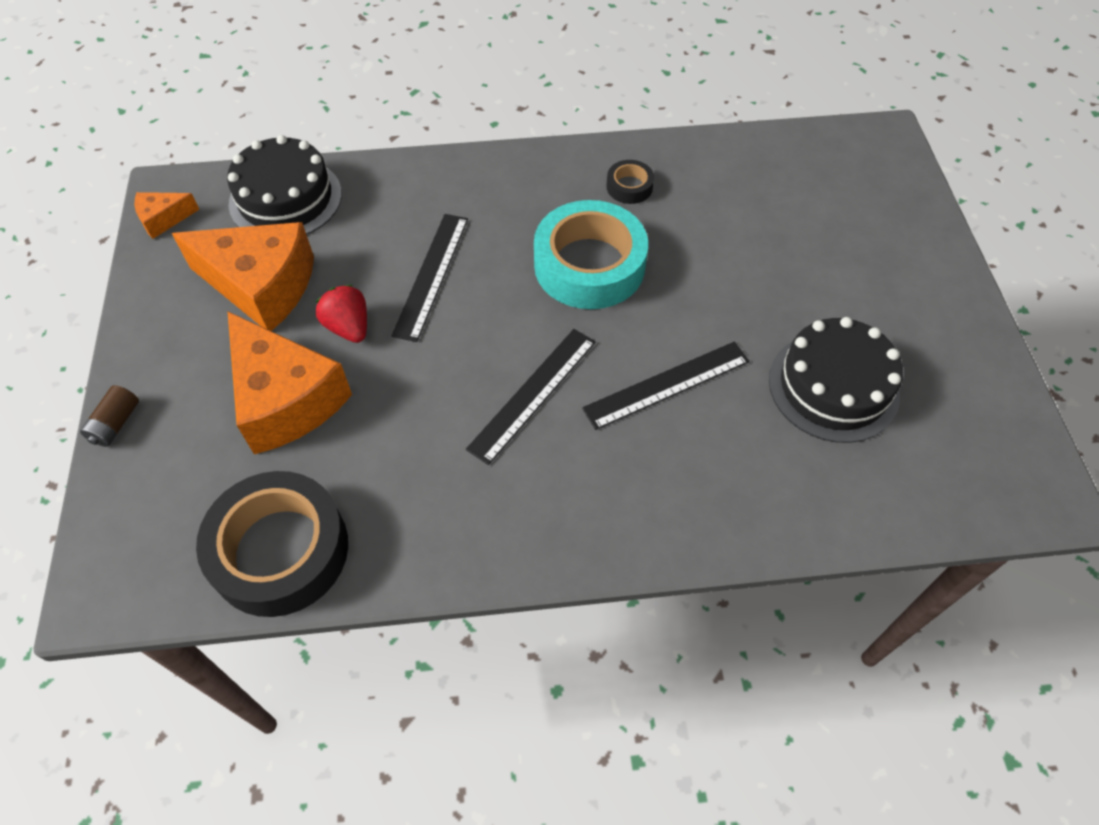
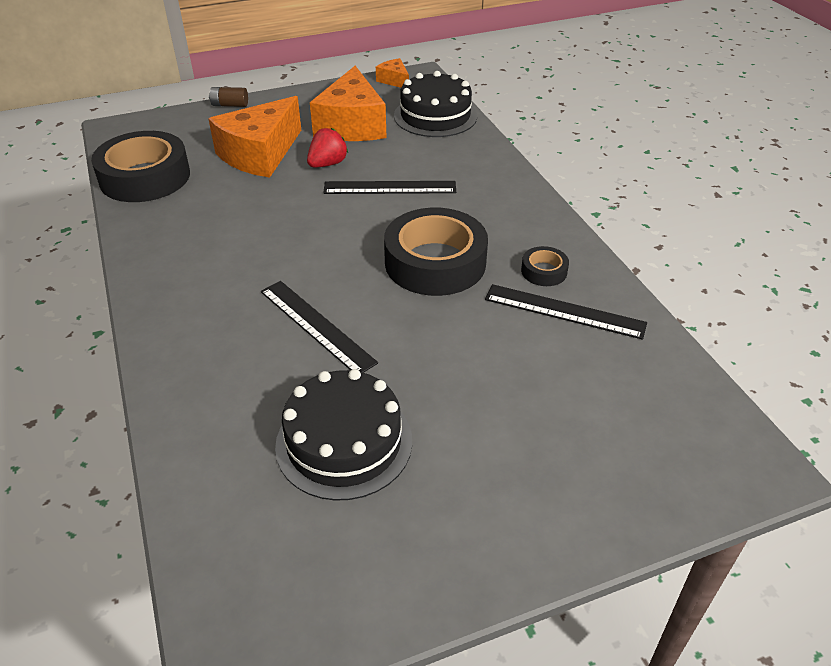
camera: 75 degrees right, 15 degrees down
black ruler [466,329,596,465] -> black ruler moved to [485,284,647,340]
turquoise tape [534,200,648,309] -> black tape [384,208,488,296]

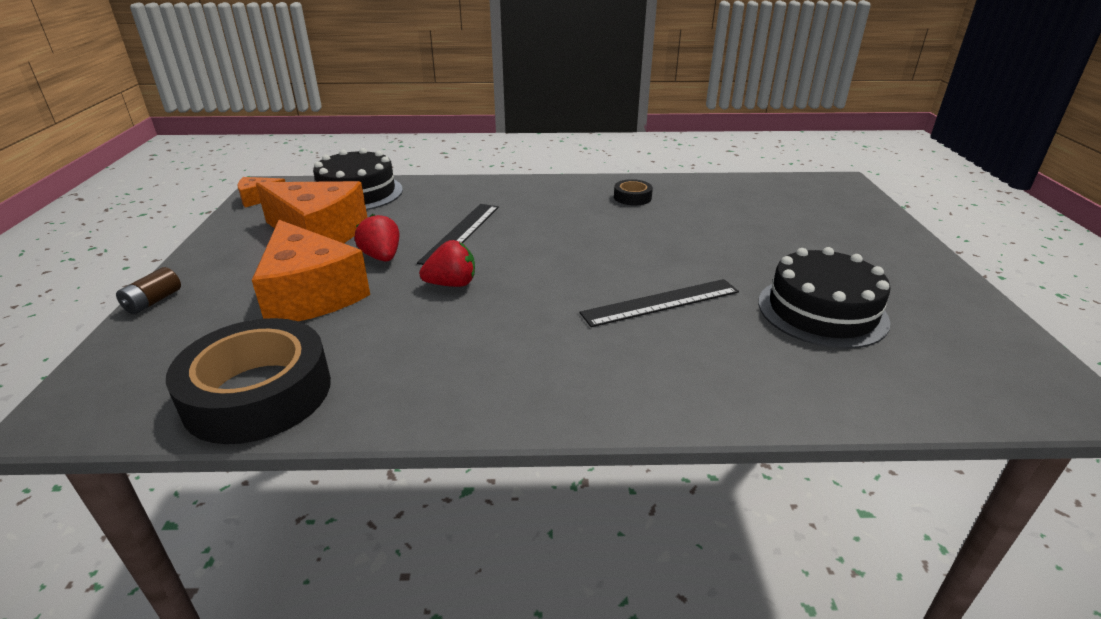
camera: 70 degrees left, 10 degrees down
black tape [384,208,488,296] -> none
black ruler [485,284,647,340] -> none
none -> red strawberry [419,240,475,287]

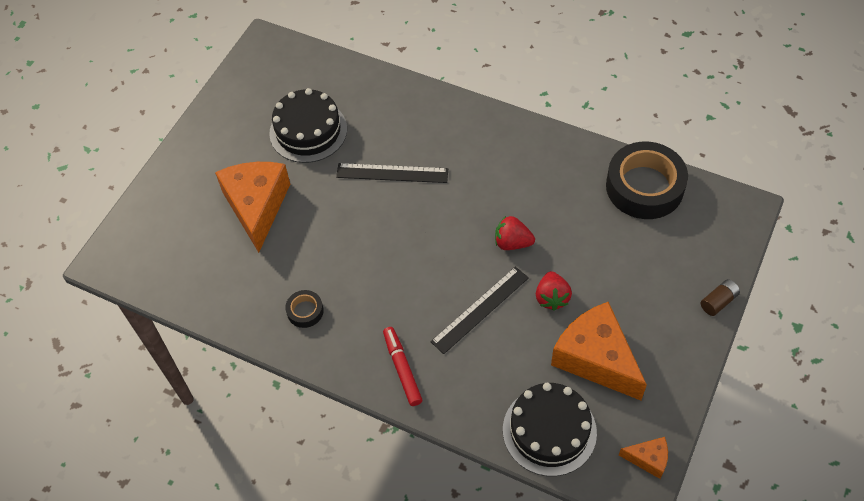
camera: 150 degrees left, 25 degrees up
orange cheese [252,220,370,321] -> orange cheese moved to [215,162,290,253]
none -> red marker [383,327,422,406]

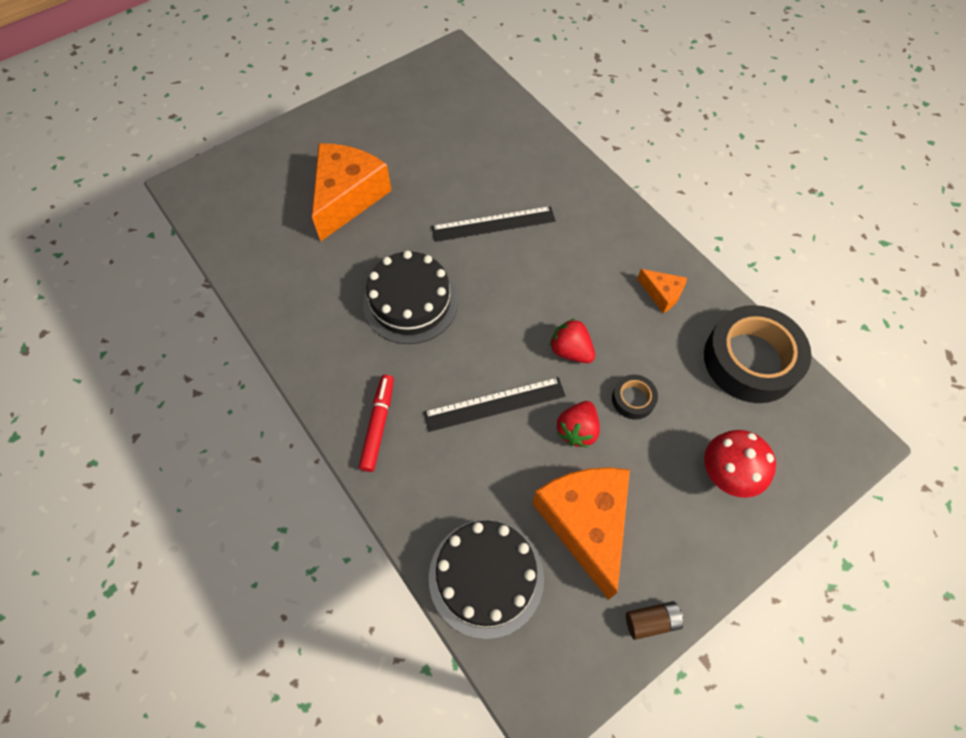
camera: 25 degrees right, 5 degrees up
black cake [269,88,347,163] -> black cake moved to [363,251,458,344]
black tape [285,290,324,328] -> black tape moved to [612,375,658,420]
black ruler [336,163,448,183] -> black ruler turned 45 degrees counterclockwise [431,206,556,242]
orange cheese [619,437,668,479] -> orange cheese moved to [637,269,687,313]
brown battery [700,279,740,316] -> brown battery moved to [626,601,683,640]
none -> red mushroom [704,430,776,498]

